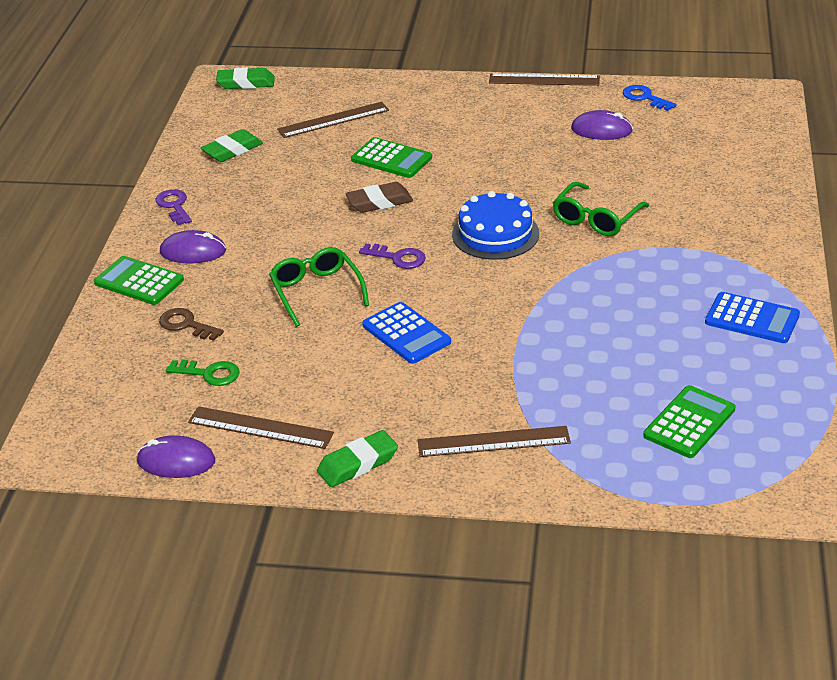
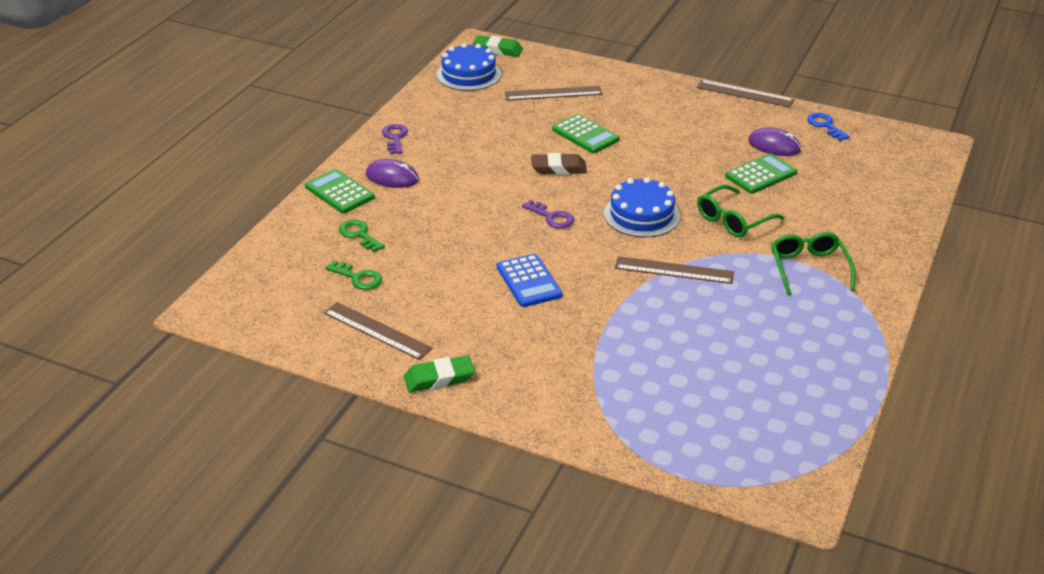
camera: 15 degrees right, 0 degrees up
purple mouse [137,435,215,478] -> none
brown key [159,308,224,341] -> green key [339,220,385,252]
green eraser [201,129,263,162] -> none
green glasses [269,247,369,327] -> green glasses moved to [771,232,855,295]
brown ruler [418,426,571,457] -> brown ruler moved to [615,256,734,284]
green calculator [643,385,736,458] -> green calculator moved to [725,153,797,194]
blue calculator [705,292,800,343] -> none
none -> blue cake [437,43,501,91]

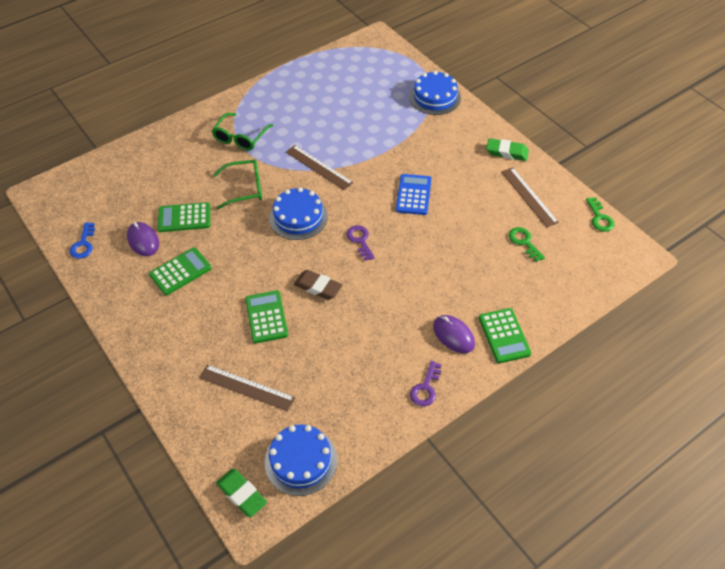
camera: 150 degrees left, 15 degrees up
green key [339,220,385,252] -> green key moved to [586,197,614,232]
brown ruler [696,80,794,108] -> none
none -> green calculator [149,247,212,295]
none -> blue cake [409,71,461,115]

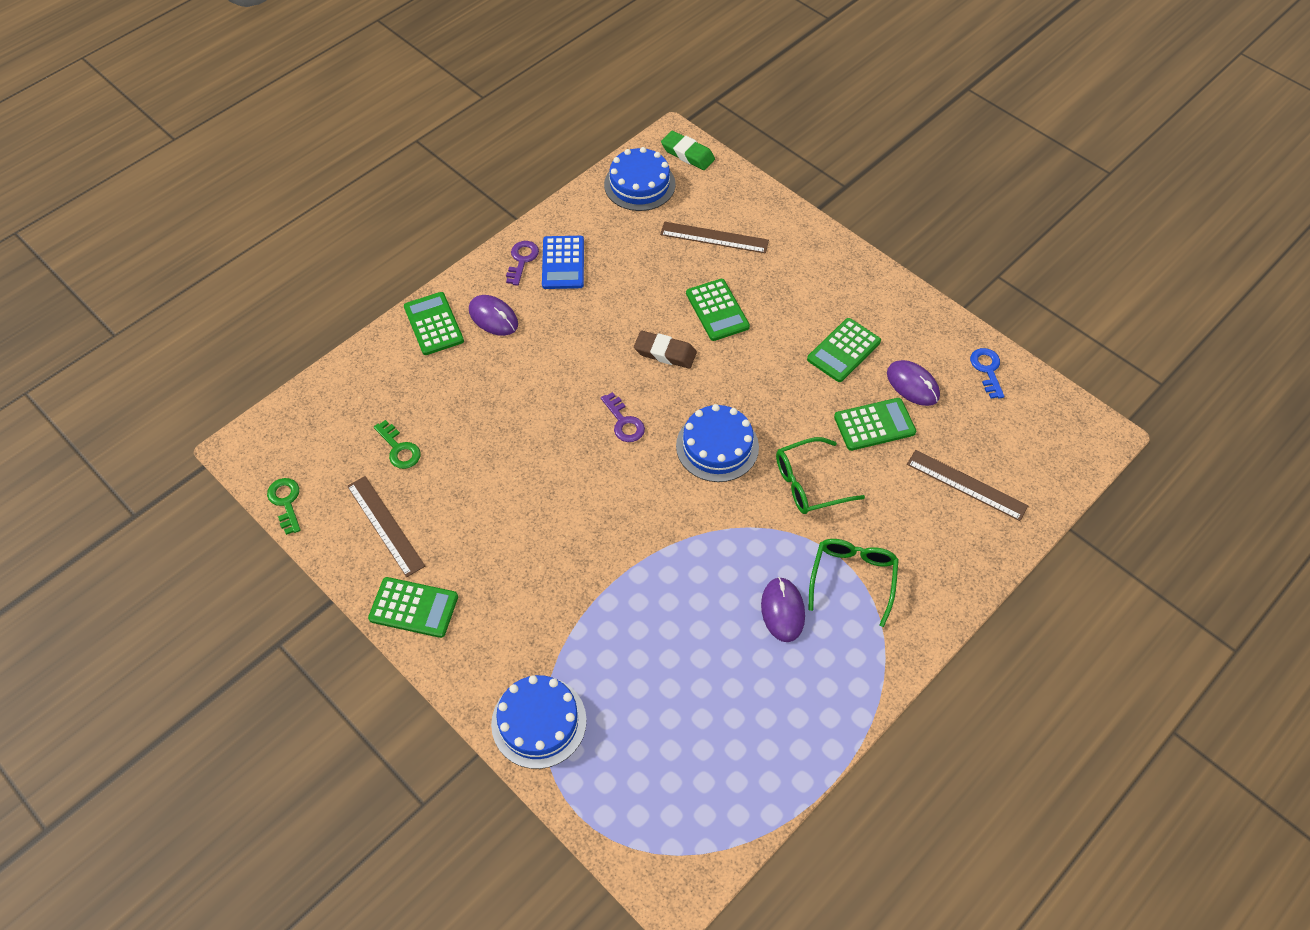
camera: 170 degrees right, 5 degrees up
brown ruler [286,145,354,190] -> brown ruler moved to [907,450,1029,521]
blue calculator [396,174,432,215] -> blue calculator moved to [542,236,584,289]
green eraser [486,138,529,161] -> green calculator [368,577,458,638]
none -> purple mouse [761,577,805,642]

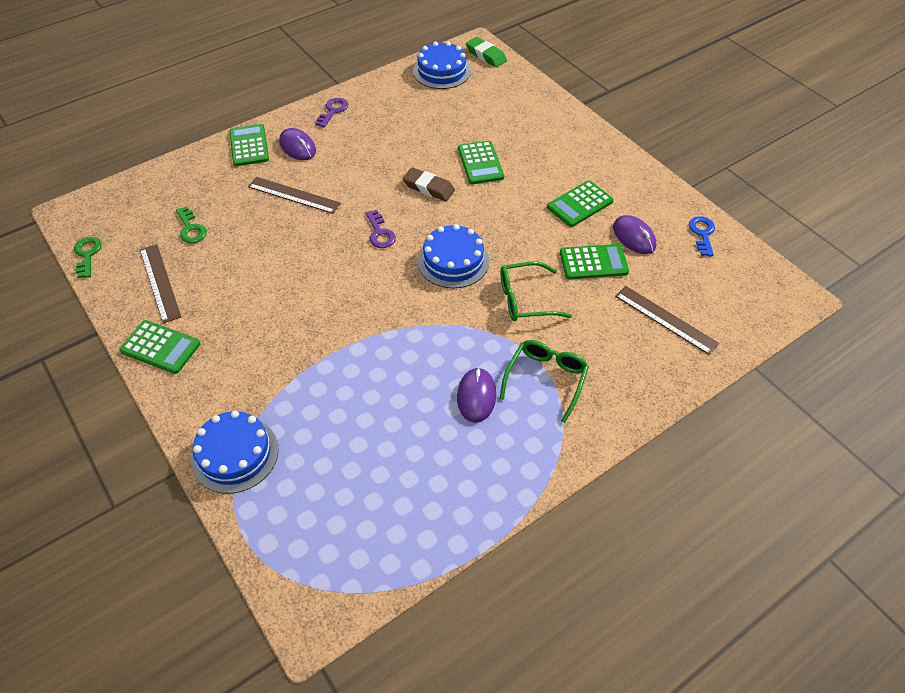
camera: 10 degrees right, 5 degrees down
blue calculator [542,236,584,289] -> none
brown ruler [660,222,769,253] -> brown ruler moved to [248,177,341,214]

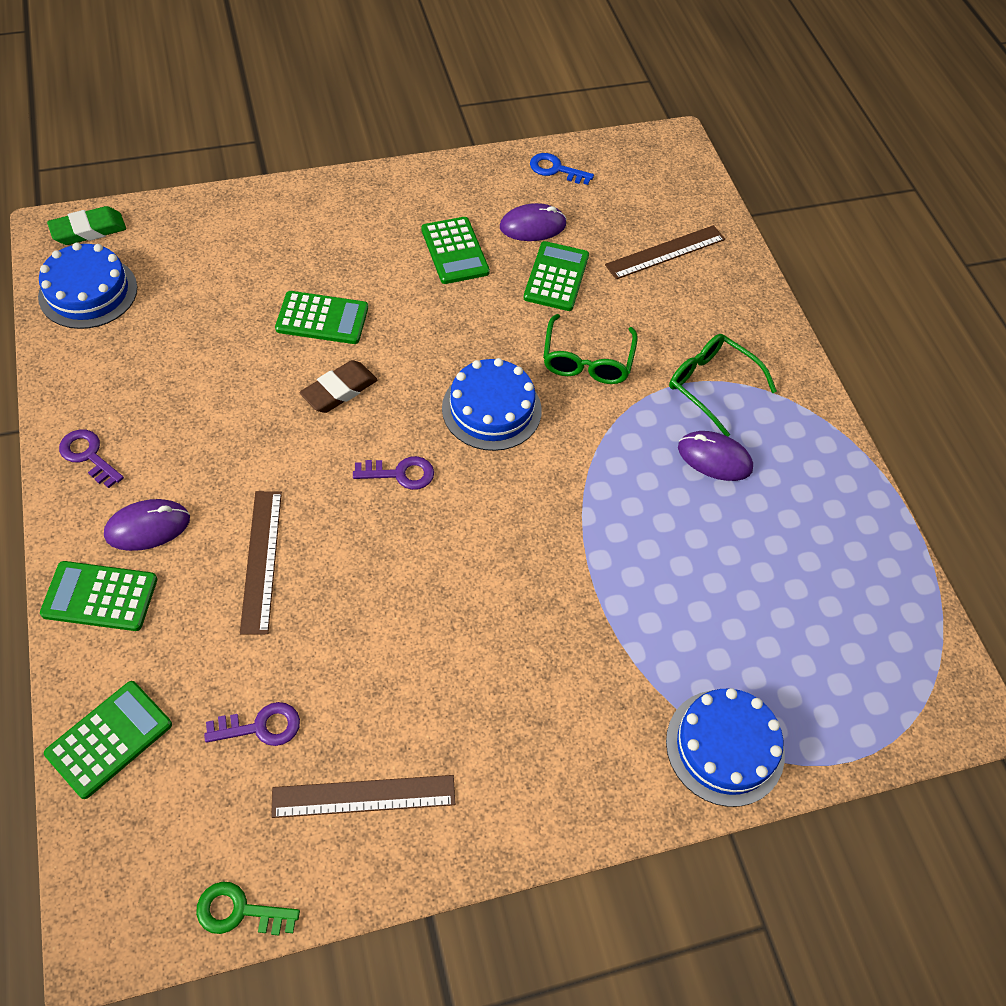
camera: 75 degrees left, 5 degrees up
green calculator [119,320,200,374] -> green calculator moved to [44,681,172,799]
green key [176,206,207,243] -> purple key [204,702,300,746]
brown ruler [248,177,341,214] -> brown ruler turned 45 degrees counterclockwise [240,491,282,634]

